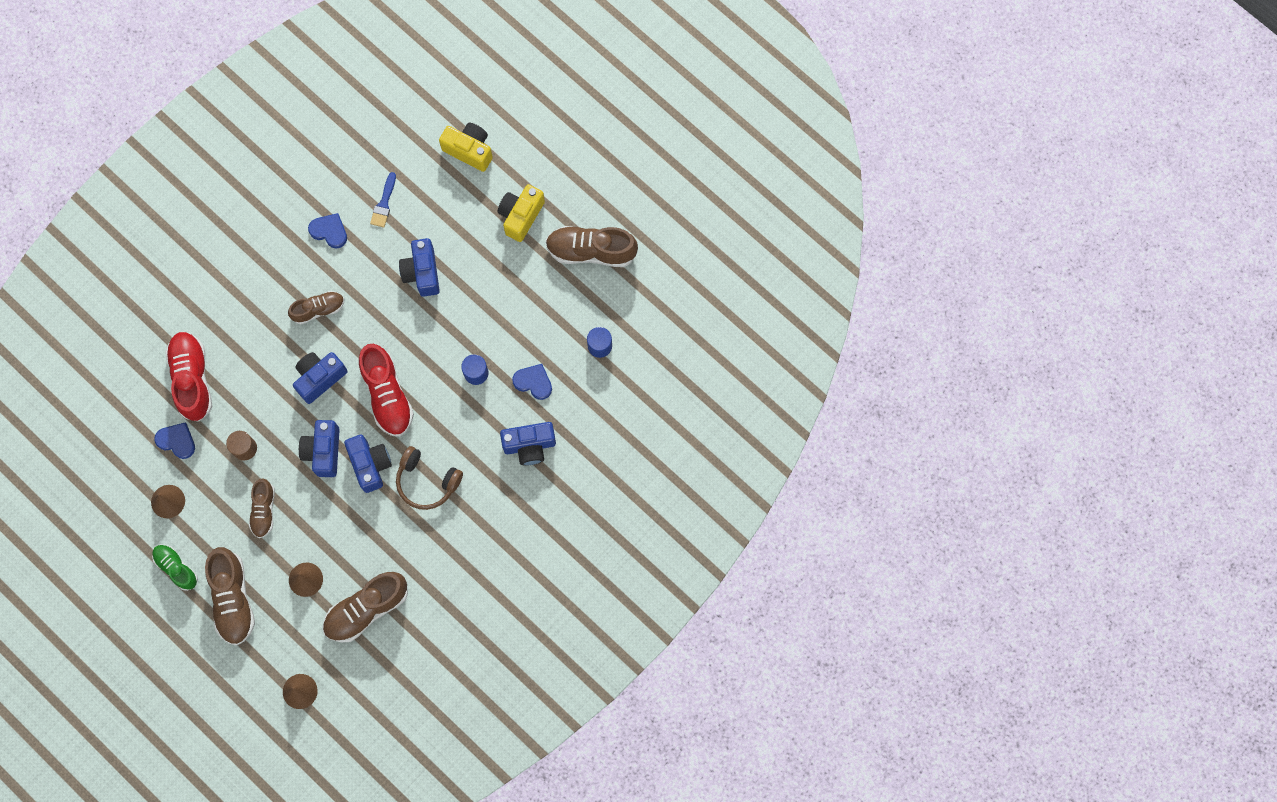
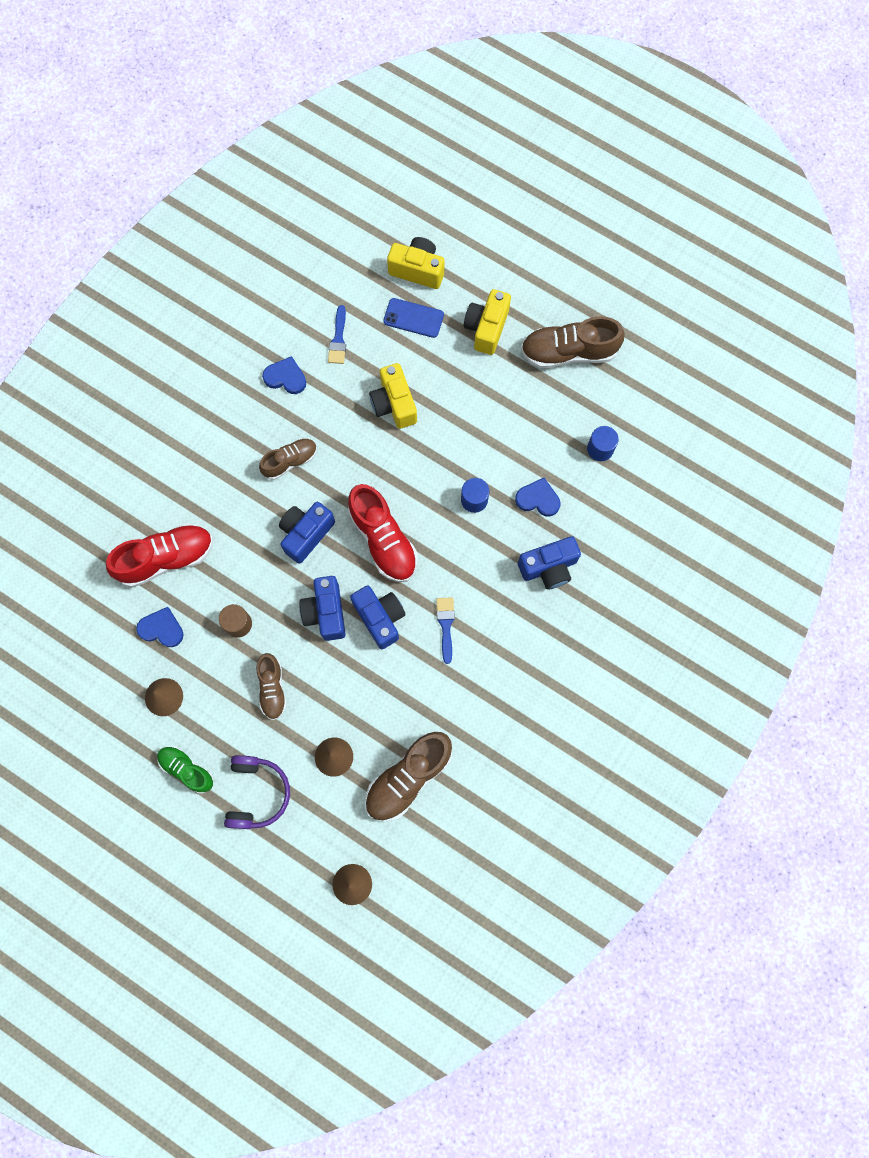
camera: 10 degrees left, 0 degrees up
red shoe [165,331,213,422] -> red shoe turned 90 degrees clockwise [106,523,213,587]
brown shoe [205,547,255,645] -> purple headphones [224,755,290,829]
brown headphones [396,446,463,510] -> blue brush [436,597,455,664]
blue camera [399,238,440,297] -> yellow camera [369,363,417,429]
none -> blue phone [383,298,444,338]

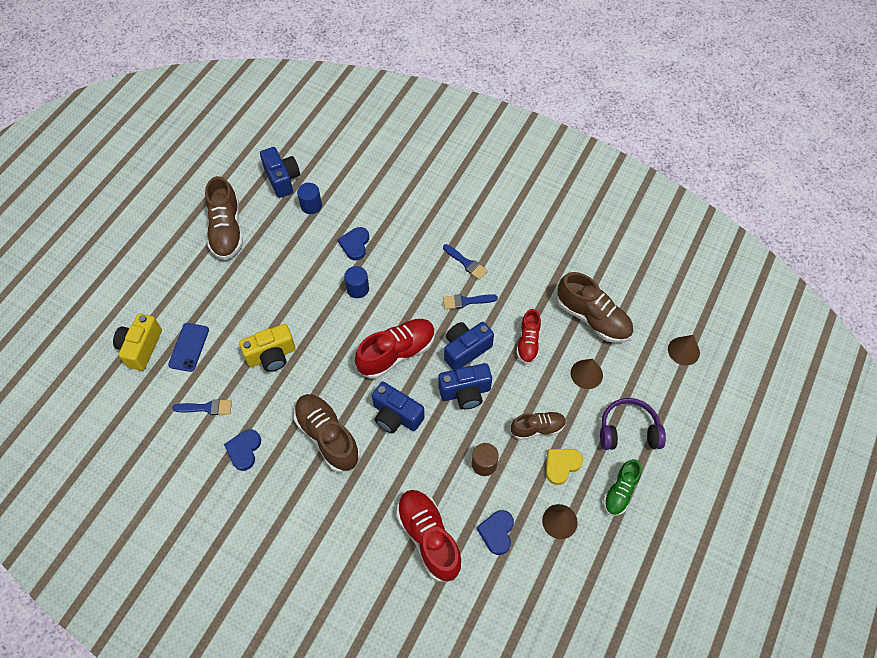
camera: 95 degrees left, 15 degrees down
brown shoe [259,438,317,480] -> brown shoe [294,394,360,473], size x1.64
yellow camera [464,289,511,355] -> none
blue camera [518,536,581,590] -> blue camera moved to [260,147,300,198]
none -> blue brush [443,244,488,280]
none -> red shoe [517,309,541,364]
none -> yellow heart [546,449,583,485]

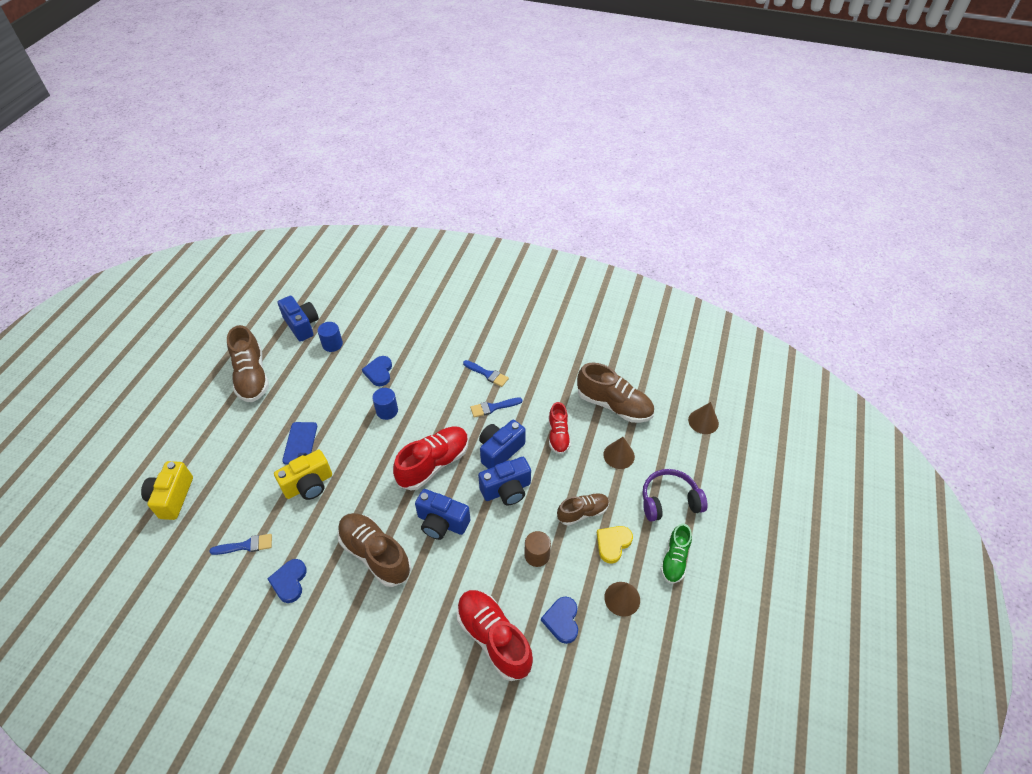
camera: 10 degrees left, 10 degrees down
blue phone [168,323,209,372] -> blue phone moved to [282,422,317,465]

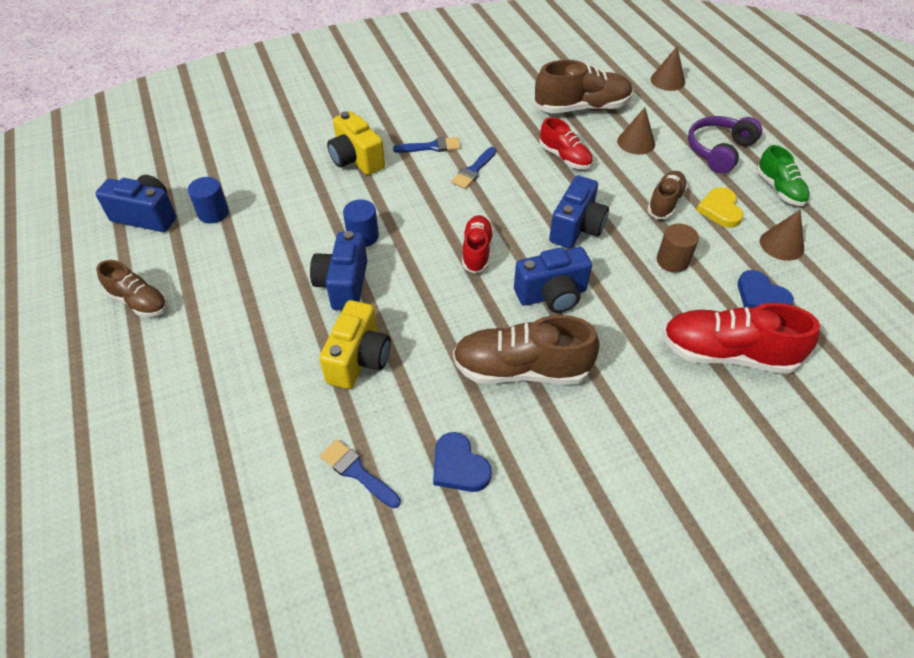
camera: 40 degrees left, 0 degrees up
yellow camera [141,461,193,520] -> yellow camera moved to [327,111,385,175]
blue brush [209,534,272,555] -> blue brush turned 90 degrees counterclockwise [320,439,401,508]
brown shoe [227,325,269,402] -> brown shoe [96,260,168,317], size x0.61
blue phone [282,422,317,465] -> none
blue heart [362,356,392,386] -> none
red shoe [393,426,469,490] -> red shoe [462,215,493,274], size x0.61
blue camera [479,420,526,469] -> blue camera moved to [310,231,367,310]

